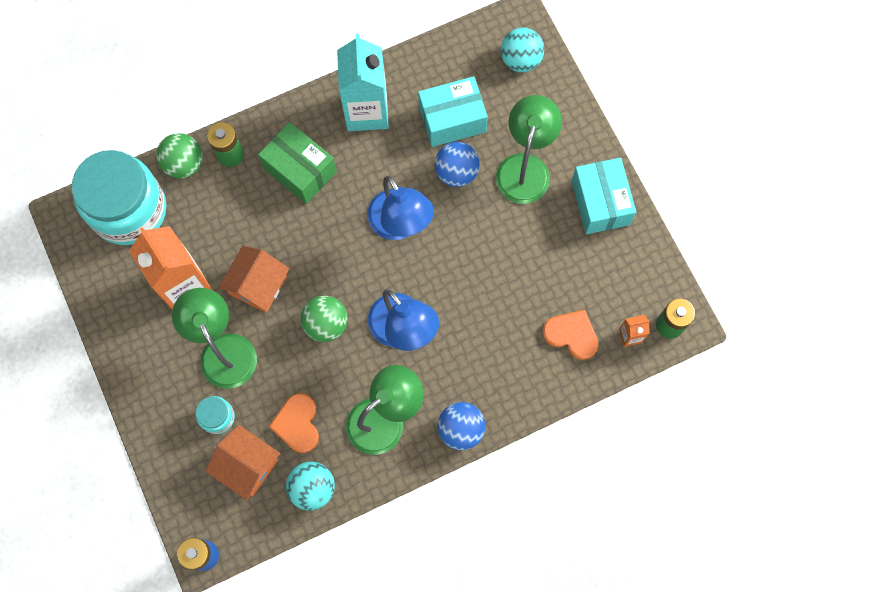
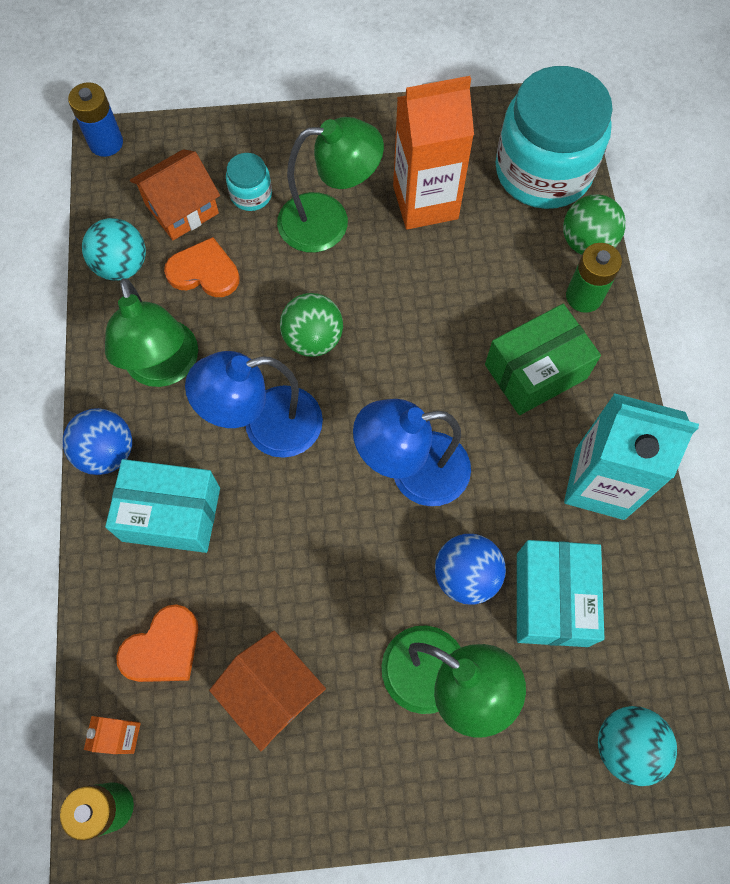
camera: 110 degrees right, 5 degrees down
orange house [218,246,289,313] -> orange house moved to [209,631,326,751]
turquoise box [572,157,636,234] -> turquoise box moved to [105,459,220,553]

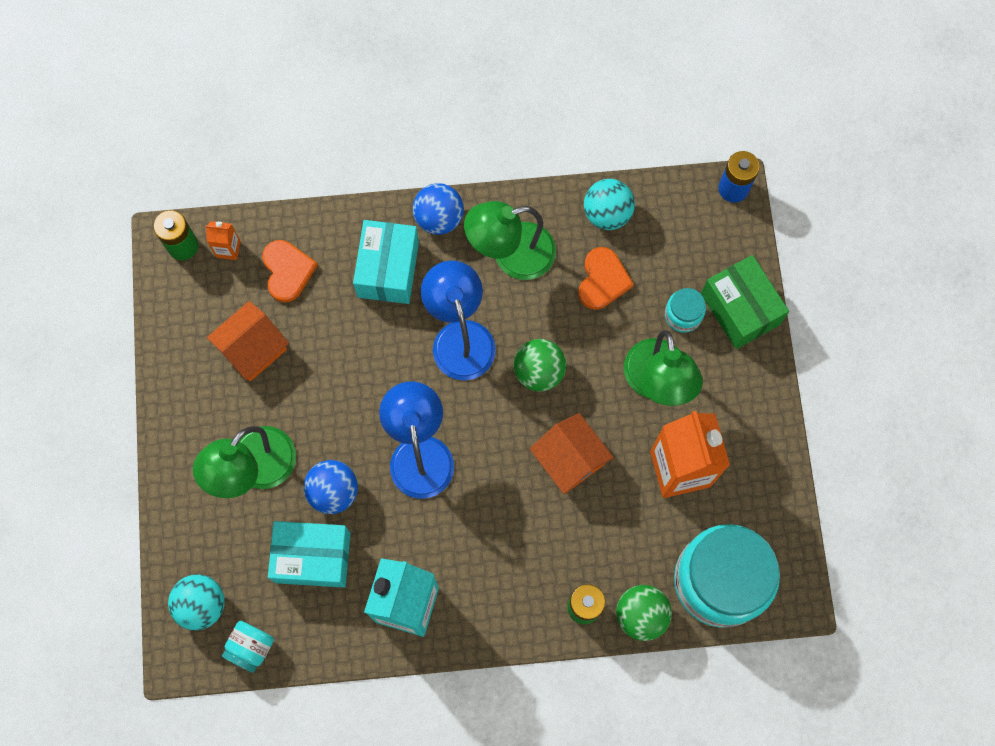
camera: 90 degrees right, 5 degrees up
orange heart [116,604,198,682] -> orange heart turned 150 degrees counterclockwise [262,240,318,302]
orange house [130,149,220,240] -> orange house moved to [530,413,614,494]
green box [485,304,601,415] -> green box moved to [701,255,789,349]
none -> turquoise jar [222,621,274,673]

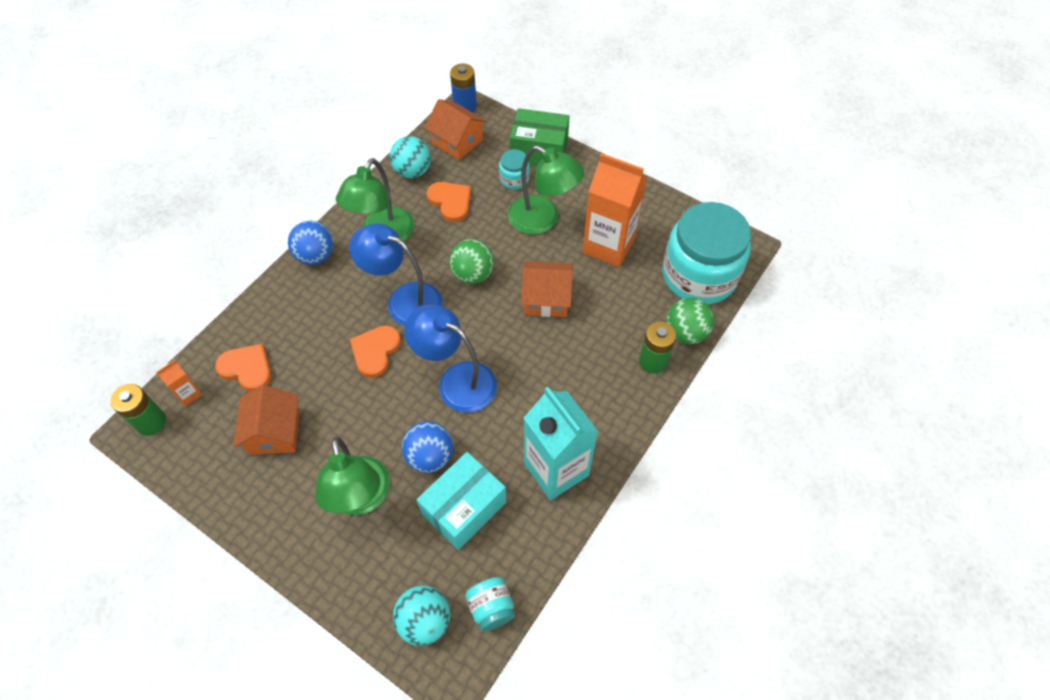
camera: 50 degrees left, 15 degrees down
turquoise box [353,220,419,304] -> none
none -> orange heart [350,325,401,378]
none -> orange house [425,99,487,160]

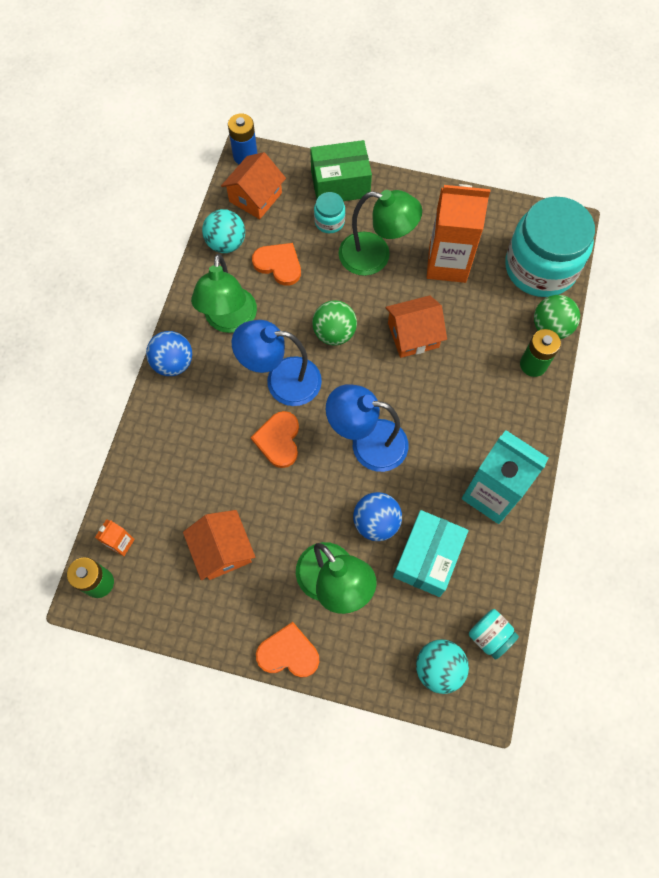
camera: 20 degrees left, 10 degrees up
orange heart [215,344,271,391] -> orange heart moved to [256,622,319,678]
orange house [425,99,487,160] -> orange house turned 75 degrees counterclockwise [221,152,286,219]

